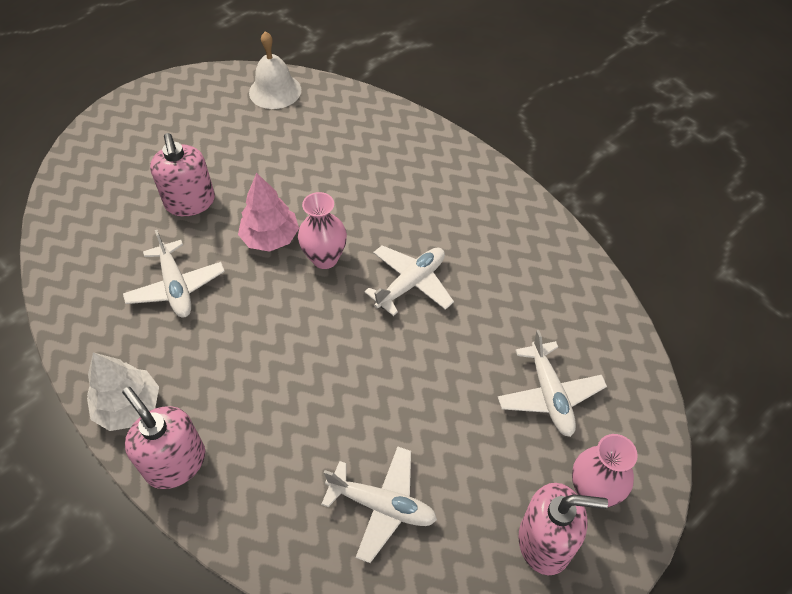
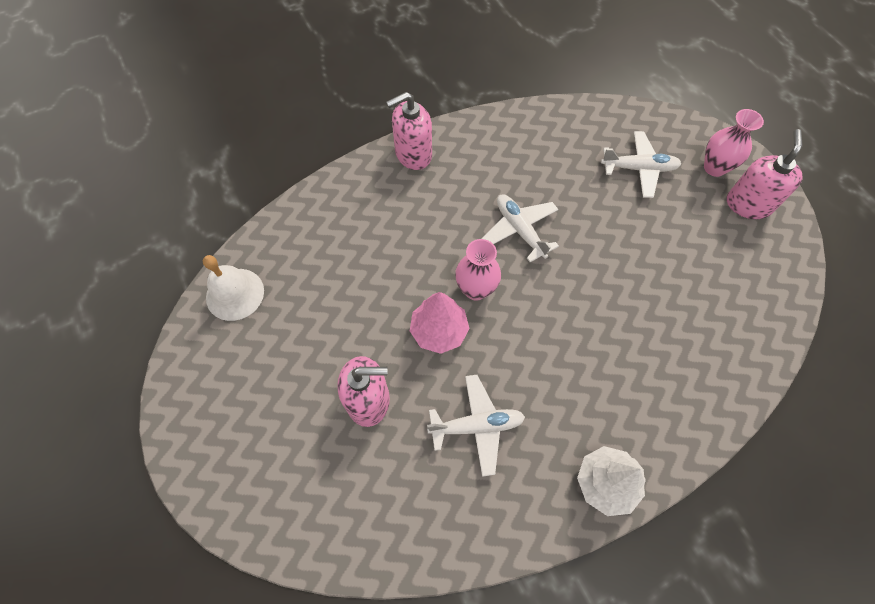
camera: 75 degrees left, 10 degrees up
pink soap dispenser [122,387,205,489] -> pink soap dispenser moved to [386,92,432,170]
white plane [321,446,437,563] -> none

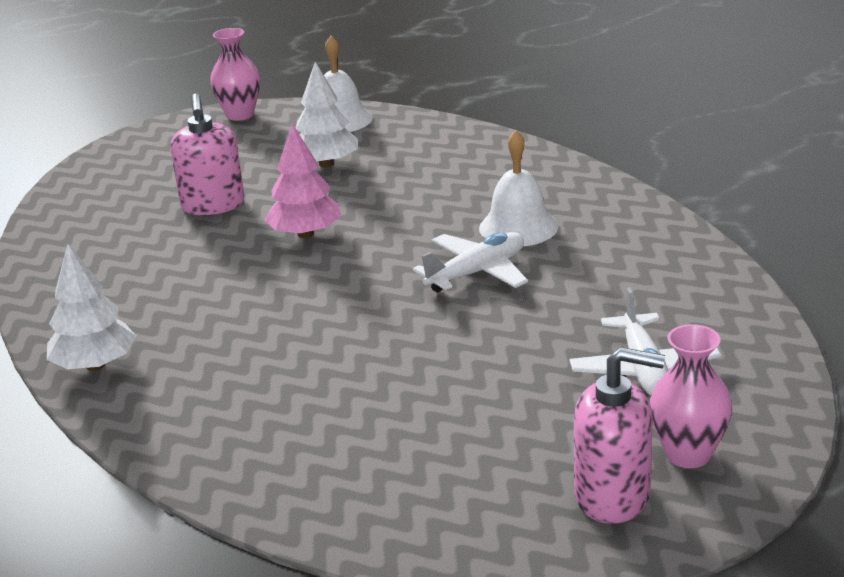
camera: 85 degrees right, 35 degrees down
pink soap dispenser [386,92,432,170] -> none
white plane [427,375,525,477] -> none
pink vase [455,239,501,301] -> pink vase moved to [210,28,260,121]
none -> white tree [296,62,358,167]
none -> white bell [479,130,558,246]

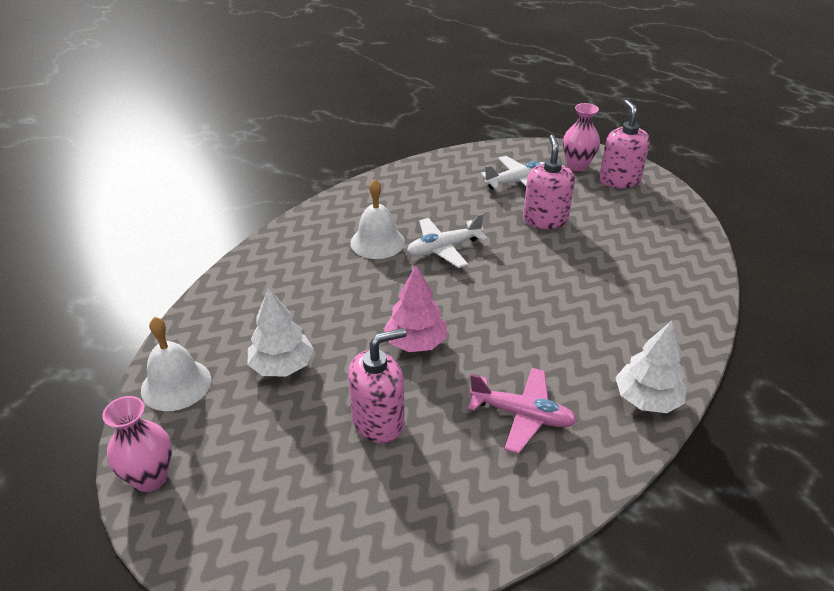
camera: 110 degrees left, 10 degrees up
white plane [413,232,528,292] -> white plane turned 60 degrees counterclockwise [407,213,488,268]
none -> pink plane [468,368,577,454]
none -> pink soap dispenser [523,135,575,229]

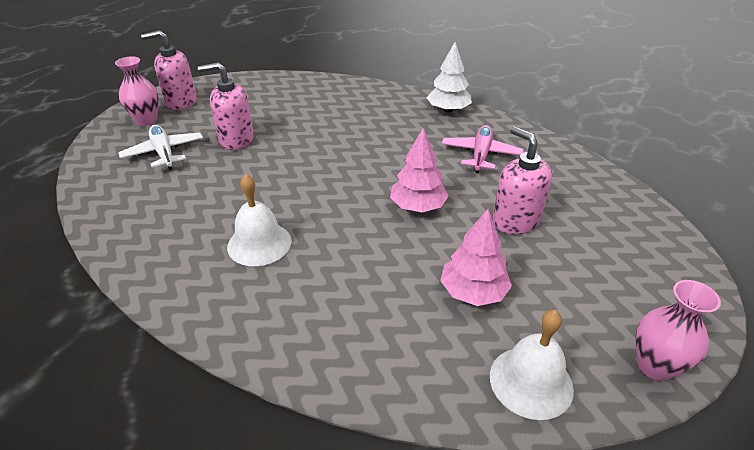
camera: 95 degrees left, 0 degrees up
white tree [248,288,314,376] -> pink tree [440,209,512,306]
white plane [407,213,488,268] -> none

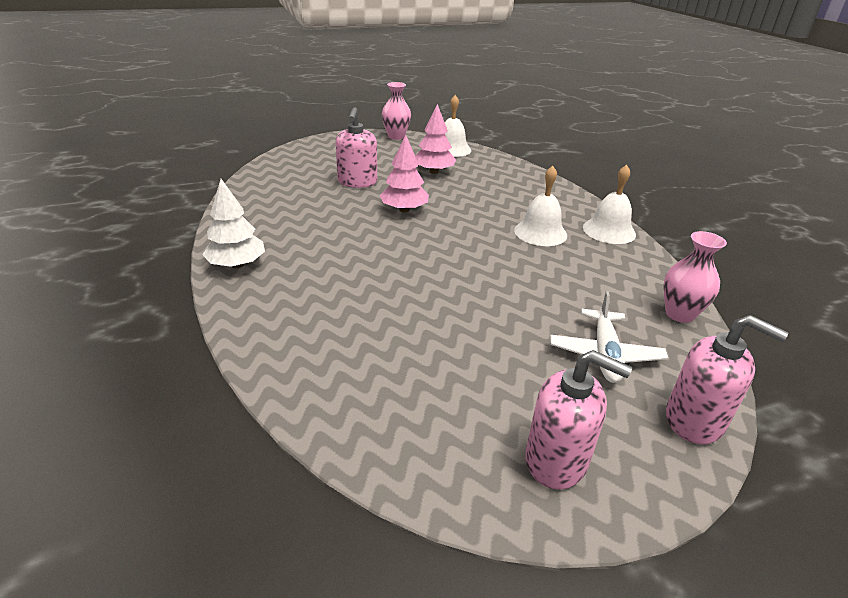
camera: 145 degrees left, 5 degrees down
pink vase [115,56,159,126] -> pink vase moved to [663,231,727,323]
pink soap dispenser [198,62,254,150] -> pink soap dispenser moved to [666,315,788,444]
pink plane [442,125,524,173] -> none
none -> white bell [583,165,636,244]

